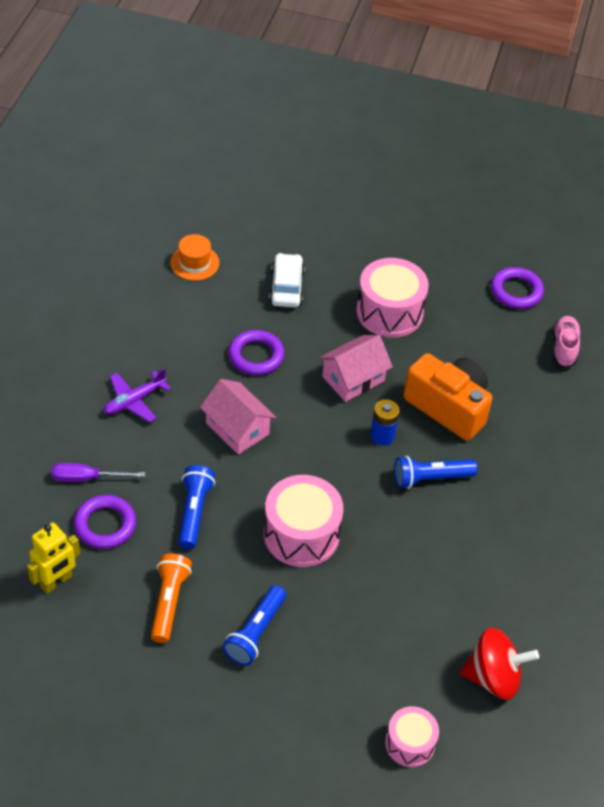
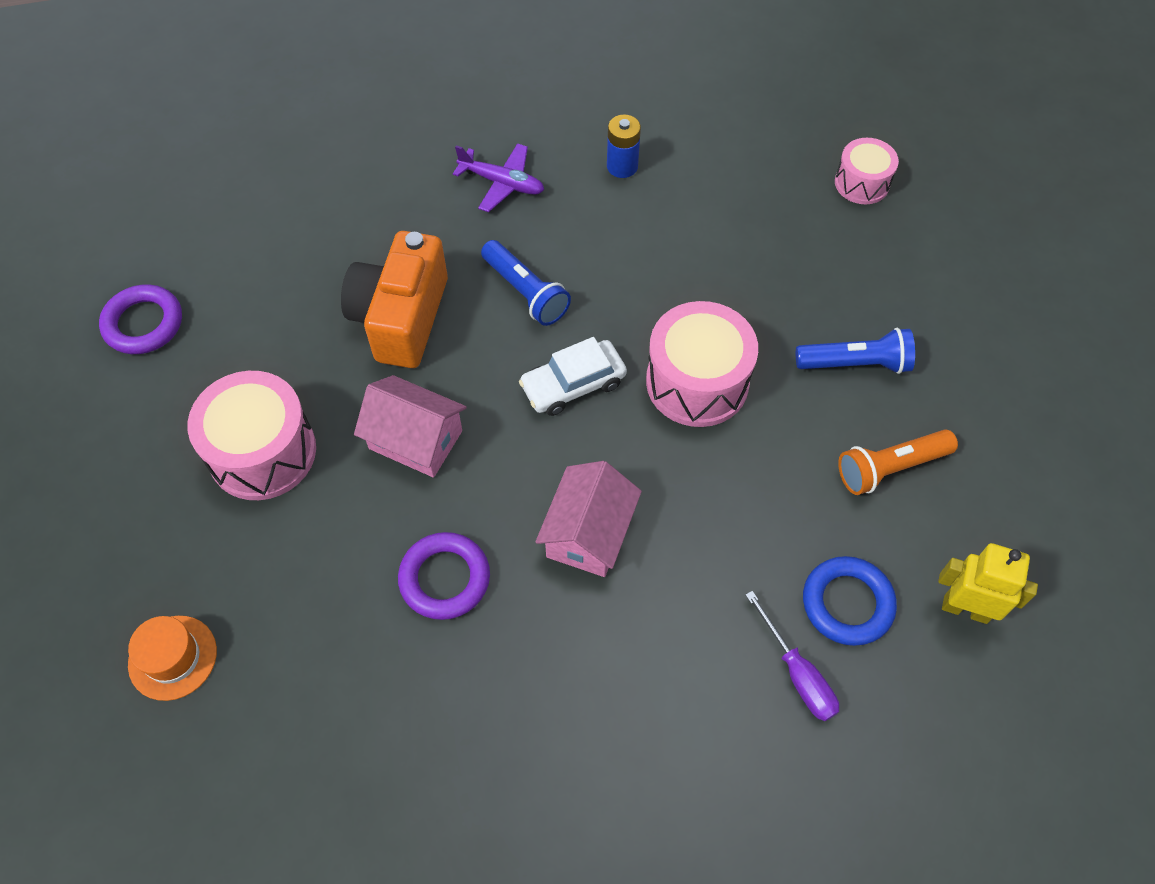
camera: 115 degrees left, 10 degrees up
purple ring [74,495,136,549] -> blue ring [803,556,897,646]
purple plane [104,368,171,422] -> purple plane moved to [453,143,544,212]
orange hat [170,234,219,281] -> orange hat moved to [128,616,217,701]
blue flashlight [178,465,215,549] -> none
white car [269,253,305,307] -> white car moved to [519,337,627,416]
blue battery [370,399,400,445] -> blue battery moved to [607,114,641,178]
red spinning top [460,627,539,700] -> none
pink shoe [553,316,581,367] -> none

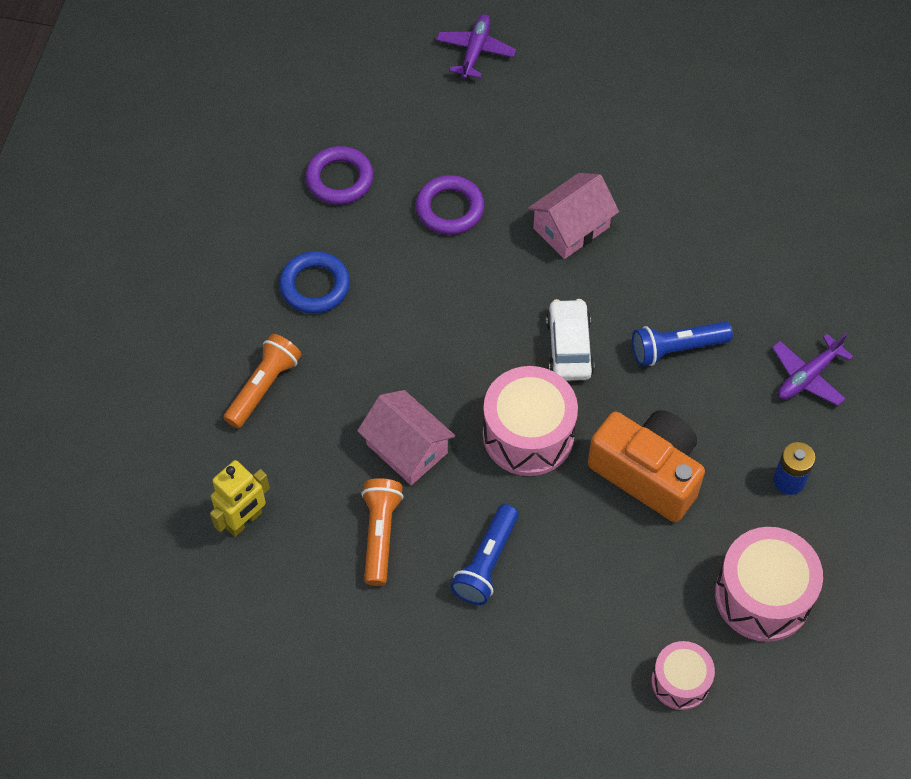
camera: 115 degrees right, 0 degrees up
purple ring [99,284,182,354] -> purple ring moved to [305,146,374,205]
orange hat [128,616,217,701] -> purple plane [436,14,516,79]
pink drum [187,371,316,500] -> pink drum moved to [715,527,823,642]
orange camera [341,231,448,368] -> orange camera moved to [588,410,705,522]
pink house [535,461,642,577] -> pink house moved to [357,390,455,485]
purple screwdriver [746,591,839,721] -> orange flashlight [223,334,302,428]
blue ring [803,556,897,646] -> blue ring moved to [279,251,350,314]

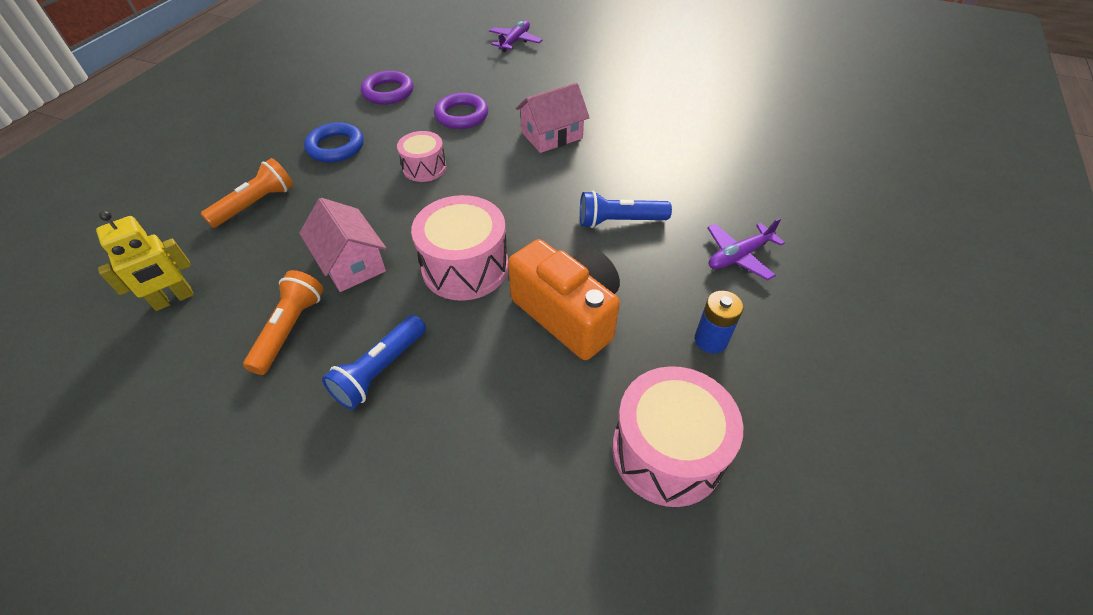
camera: 10 degrees right, 10 degrees down
white car [546,299,594,381] -> none
pink drum [651,641,715,710] -> pink drum moved to [397,131,446,182]

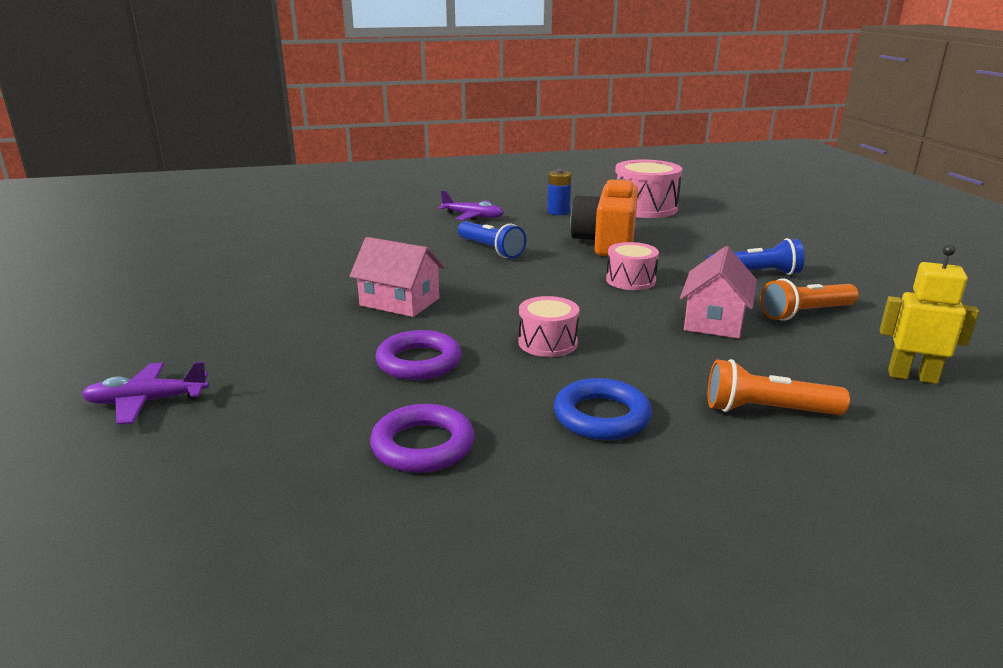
camera: 125 degrees left, 25 degrees down
pink drum [411,195,508,301] -> pink drum [606,242,659,290], size x0.59

